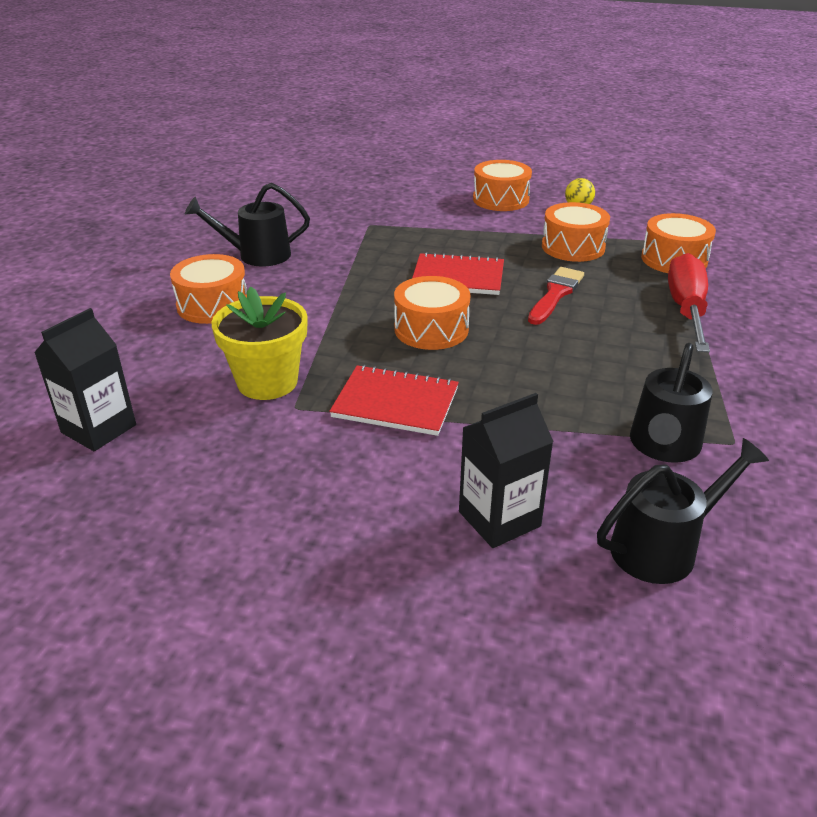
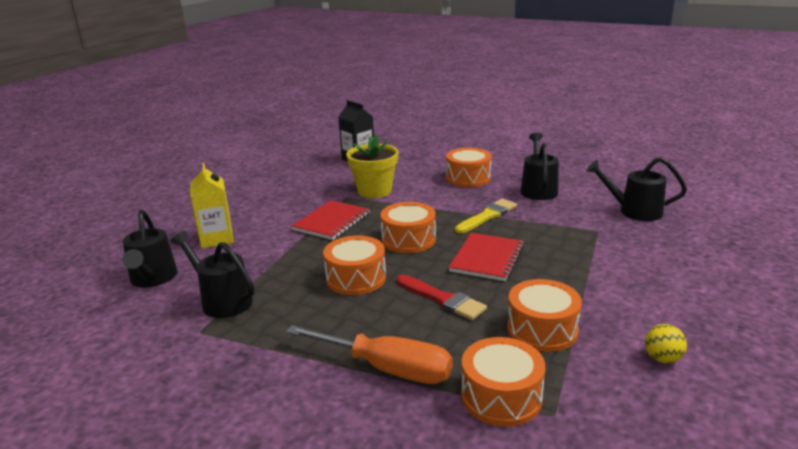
camera: 105 degrees right, 10 degrees down
black carton [459,393,554,548] -> yellow carton [190,163,234,248]
orange drum [473,160,532,211] -> orange drum moved to [323,236,386,295]
red screwdriver [668,253,710,353] -> orange screwdriver [286,325,453,384]
none -> yellow brush [455,199,517,233]
none -> black watering can [586,157,687,221]

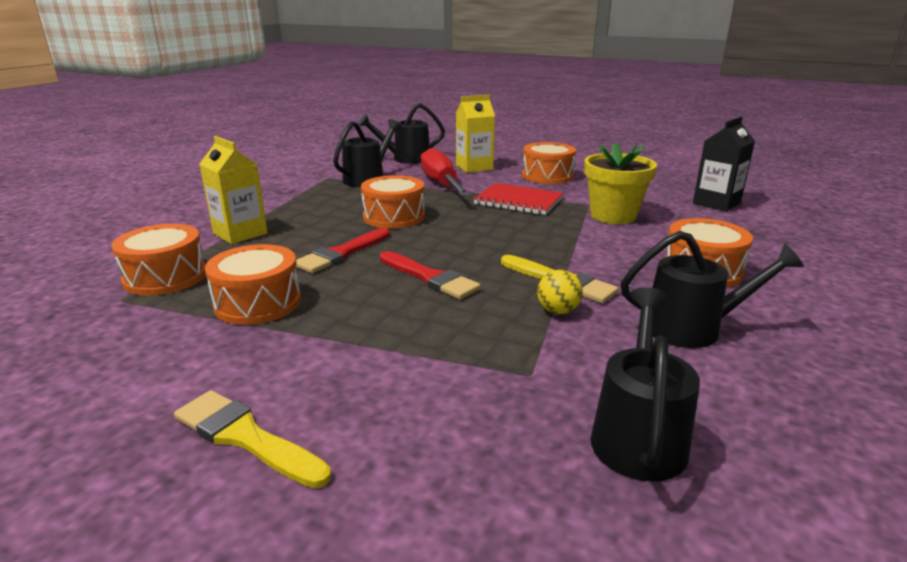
camera: 85 degrees right, 0 degrees up
orange screwdriver [286,325,453,384] -> yellow carton [200,136,268,244]
orange drum [380,202,436,253] -> orange drum moved to [522,142,576,184]
red notebook [449,233,524,281] -> red brush [380,251,481,299]
yellow ball [645,324,687,364] -> yellow ball moved to [537,270,583,314]
none -> yellow brush [174,390,331,488]
none -> red screwdriver [421,148,471,196]

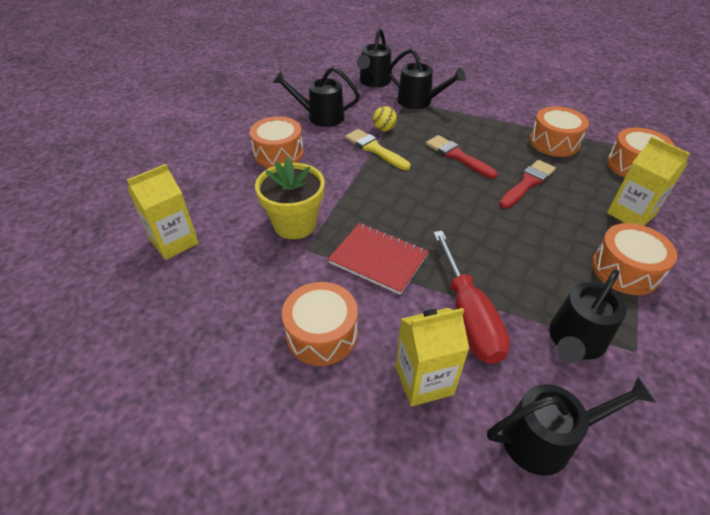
camera: 175 degrees left, 20 degrees up
yellow brush [174,390,331,488] -> none
orange drum [361,175,425,229] -> orange drum moved to [592,223,677,295]
black carton [693,117,755,212] -> yellow carton [127,164,199,260]
none -> black watering can [388,49,466,109]

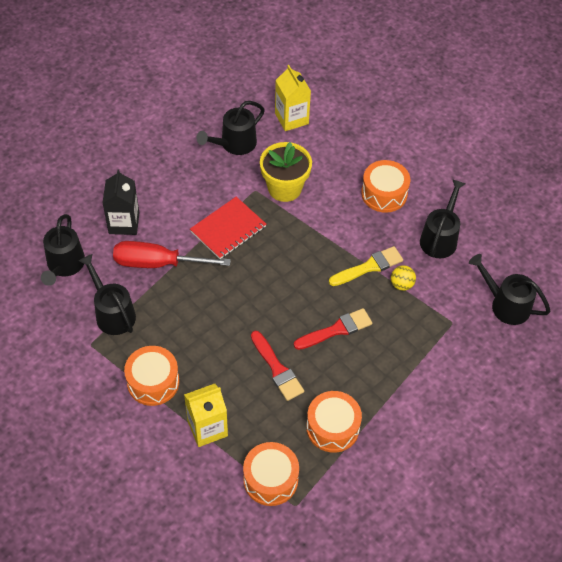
camera: 105 degrees right, 10 degrees up
orange drum [282,282,358,366] -> none
black watering can [388,49,466,109] -> black watering can moved to [196,101,265,155]
yellow carton [396,308,469,406] -> black carton [103,170,139,235]

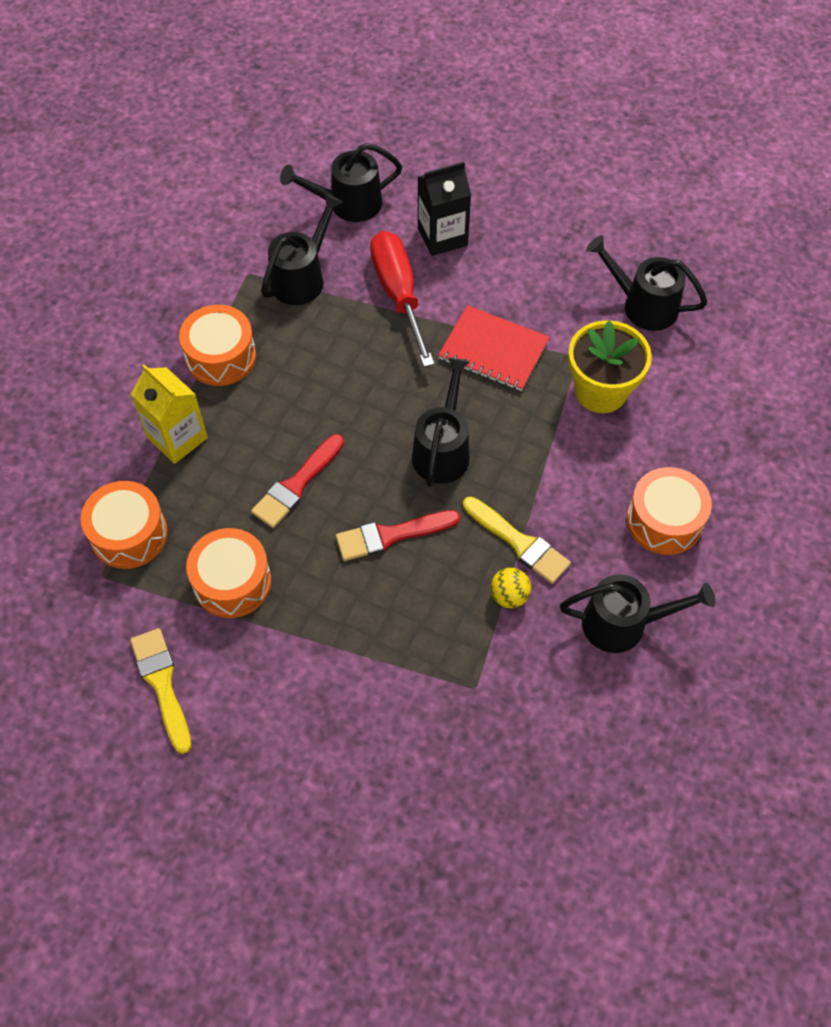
camera: 70 degrees right, 5 degrees up
yellow carton [275,65,311,131] -> none
red brush [294,308,372,350] -> red brush turned 120 degrees clockwise [336,510,460,561]
black watering can [469,254,551,325] -> black watering can moved to [412,357,470,487]
none -> yellow brush [130,628,191,754]

